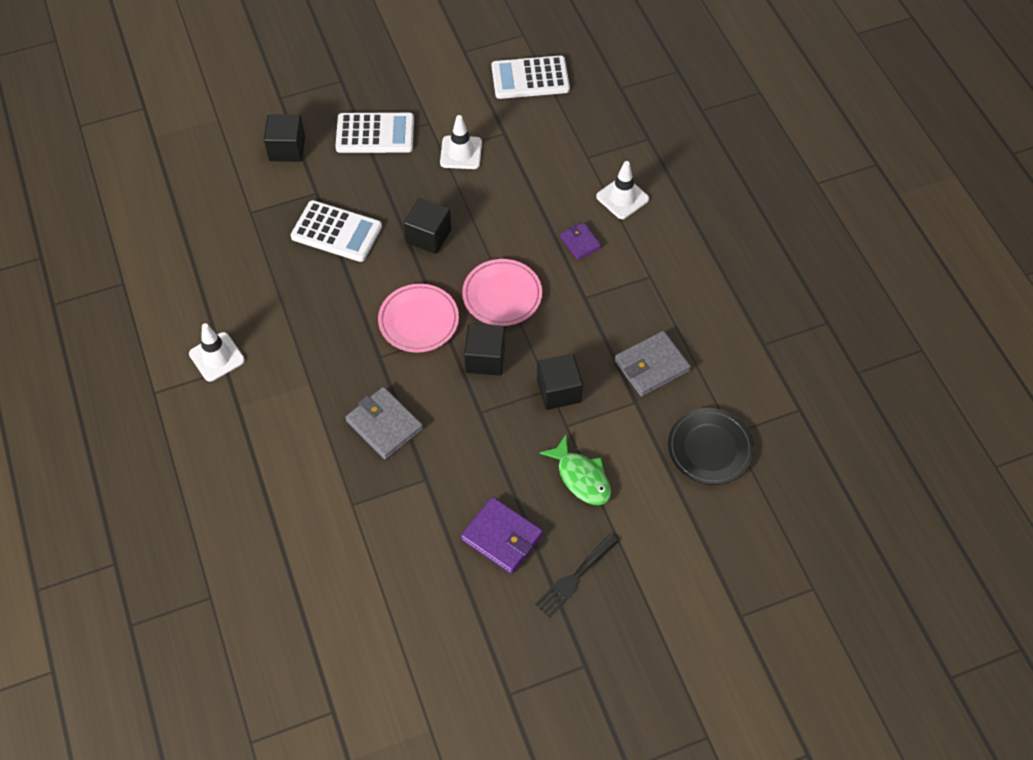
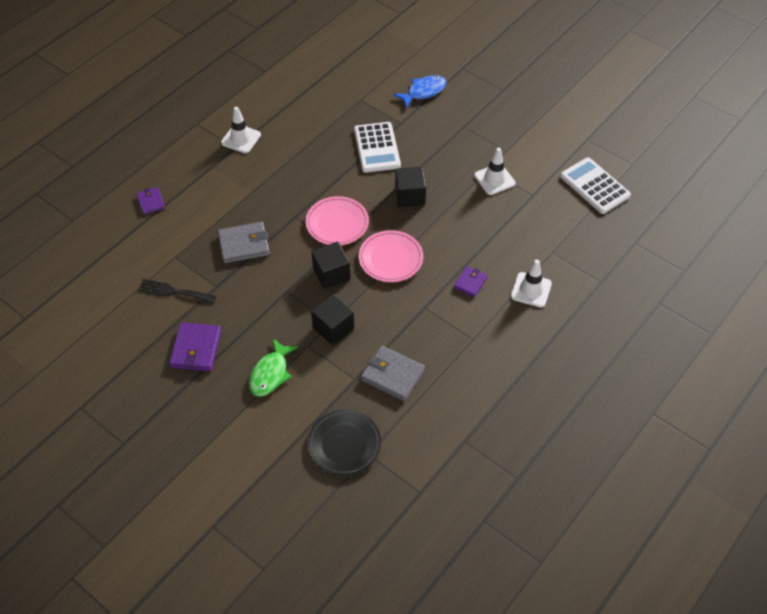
camera: 60 degrees right, 5 degrees down
black cube [264,114,305,162] -> blue fish [393,75,447,109]
white calculator [335,113,414,153] -> none
grey wallet [345,387,423,460] -> grey wallet turned 60 degrees clockwise [218,222,270,263]
black fork [535,534,618,618] -> black fork moved to [138,279,216,303]
none -> purple wallet [136,187,165,214]

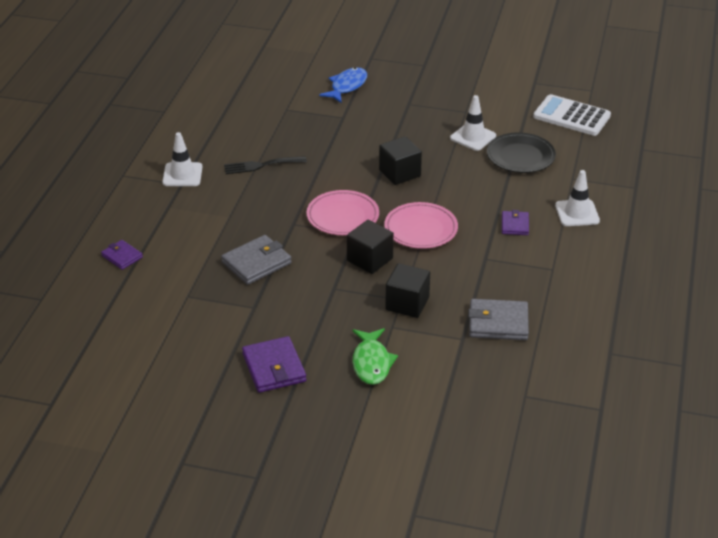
camera: 25 degrees left, 15 degrees down
black fork [138,279,216,303] -> black fork moved to [224,156,307,174]
black plate [307,409,381,476] -> black plate moved to [487,132,556,173]
white calculator [354,122,401,173] -> none

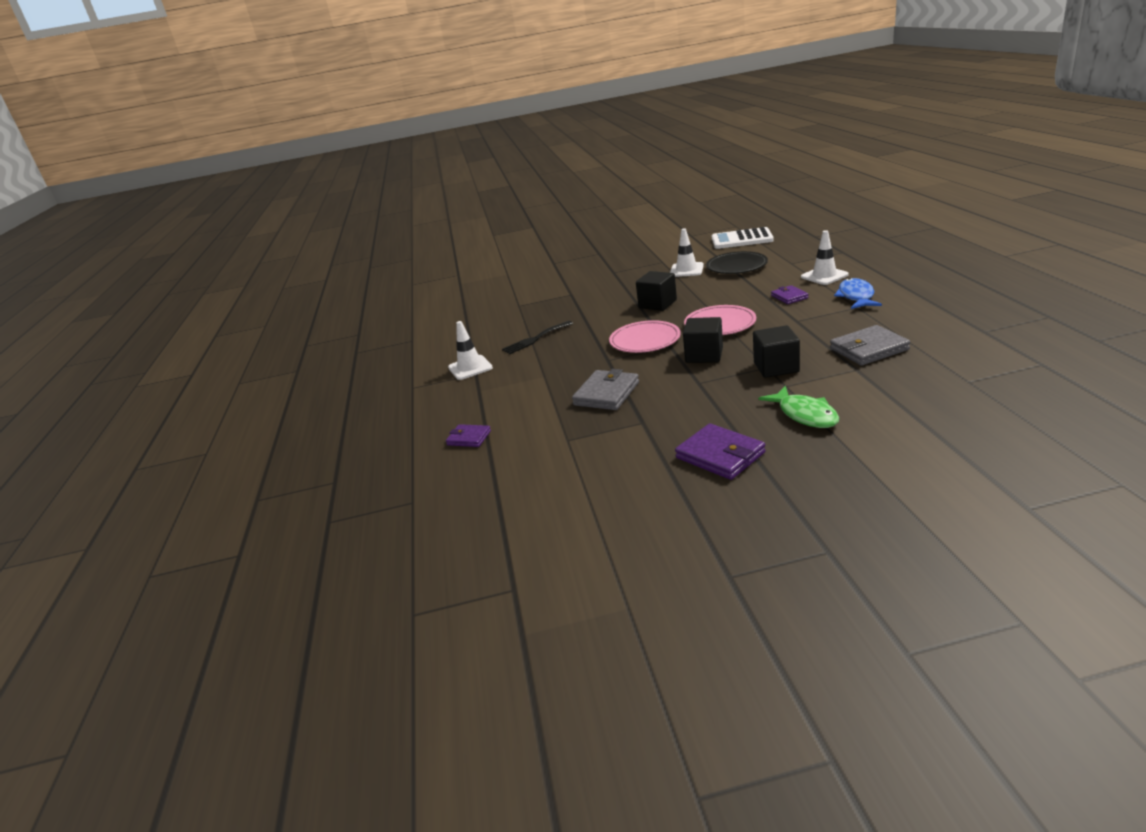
camera: 20 degrees left, 10 degrees down
blue fish [319,67,367,103] -> blue fish moved to [834,278,882,309]

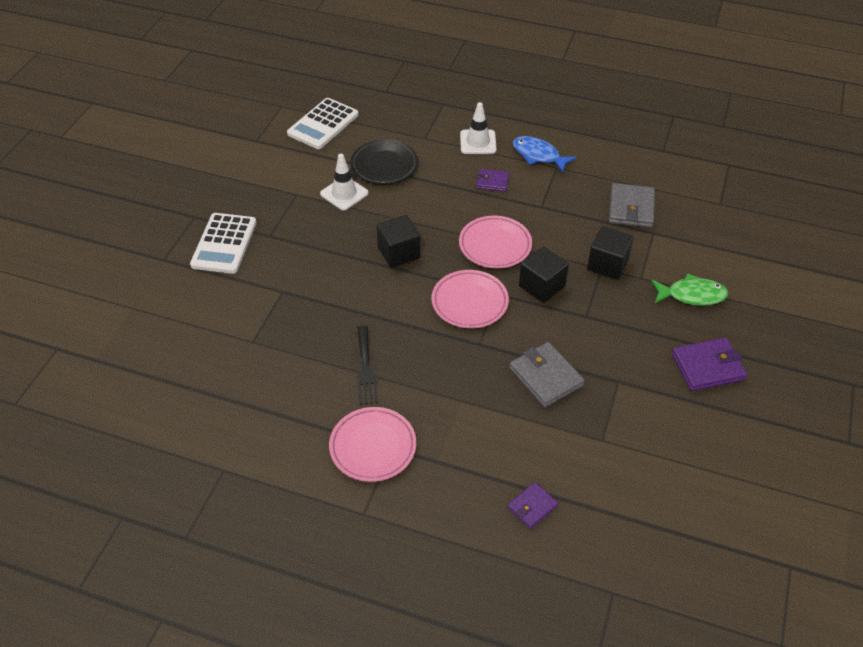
camera: 65 degrees left, 20 degrees up
white traffic cone [448,321,493,380] -> pink plate [329,407,416,482]
none -> white calculator [190,213,257,274]

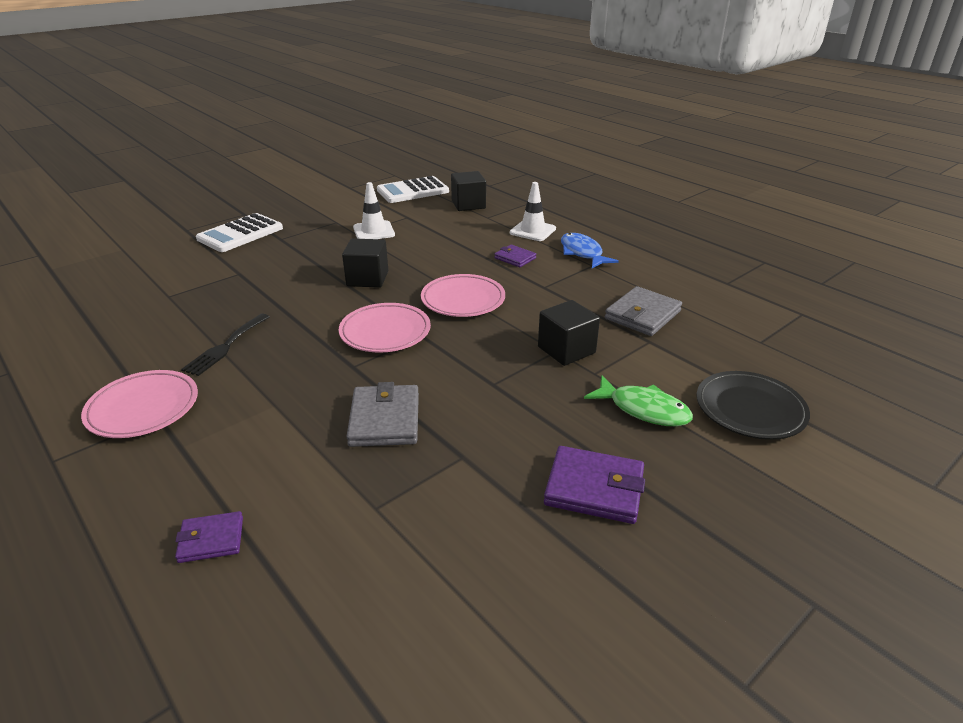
camera: 30 degrees right, 15 degrees down
black plate [350,139,418,185] -> black plate moved to [697,371,810,440]
black cube [519,246,569,303] -> black cube moved to [451,171,486,211]

